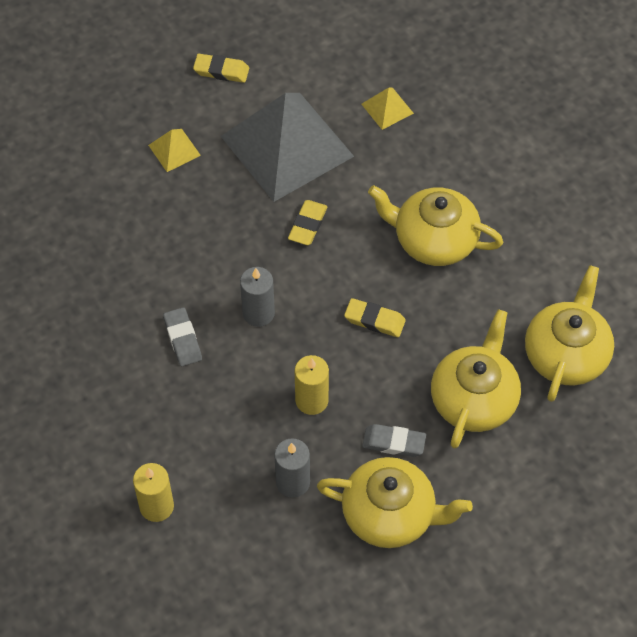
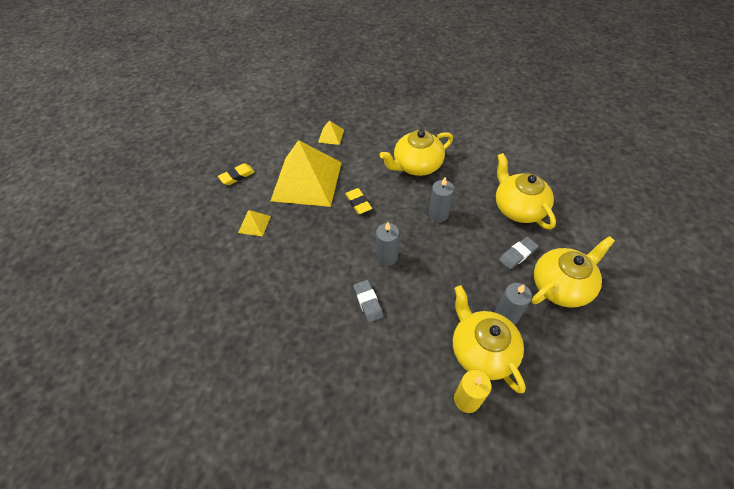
camera: 45 degrees left, 5 degrees down
grey eraser [163,307,202,366] -> grey eraser turned 45 degrees clockwise [353,280,383,322]
grey pyramid [221,93,354,202] -> yellow pyramid [271,140,342,207]
yellow candle [295,355,329,415] -> none
yellow eraser [344,298,406,337] -> grey candle [429,177,454,222]
yellow teapot [525,265,614,402] -> yellow teapot moved to [453,285,526,393]

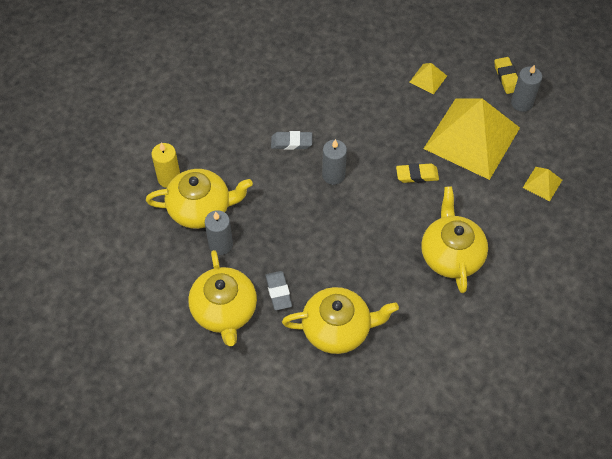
camera: 110 degrees right, 5 degrees up
grey candle [429,177,454,222] -> grey candle moved to [511,65,542,112]

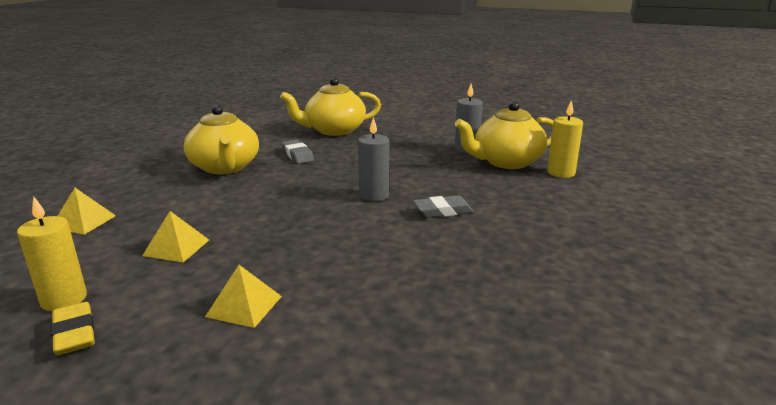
camera: 165 degrees right, 35 degrees down
yellow teapot [188,250,257,347] -> none
grey eraser [265,271,292,310] -> grey eraser moved to [281,140,314,164]
yellow eraser [396,163,439,183] -> none
yellow pyramid [423,98,520,180] -> yellow pyramid [142,211,209,263], size x0.40
grey candle [511,65,542,112] -> yellow candle [17,197,87,311]

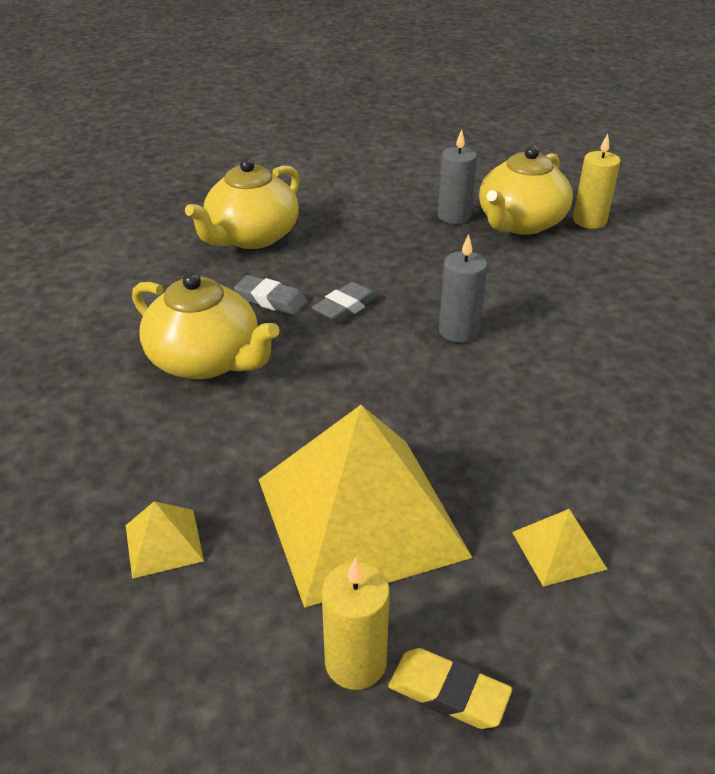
camera: 35 degrees left, 15 degrees up
yellow pyramid [142,211,209,263] -> yellow pyramid [259,405,473,608], size x2.49
grey eraser [413,195,474,218] -> grey eraser moved to [312,282,378,323]

